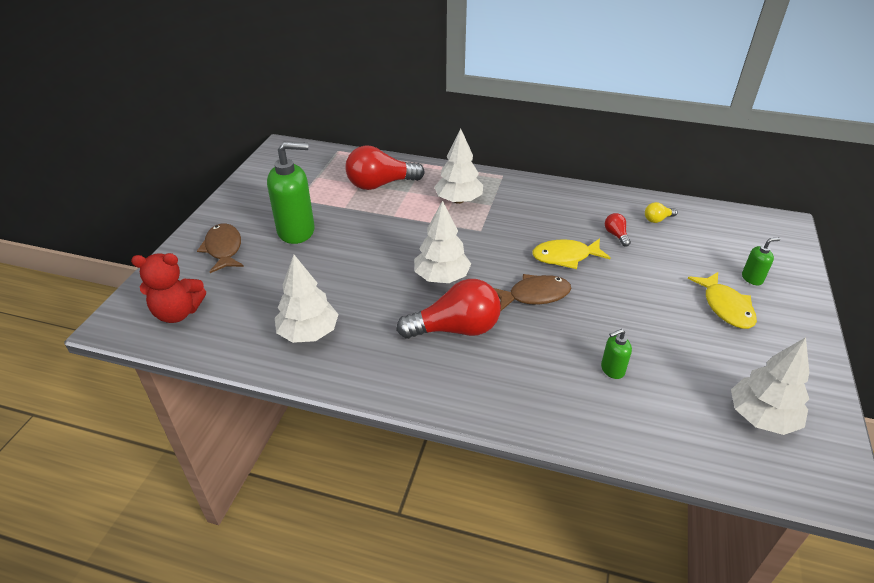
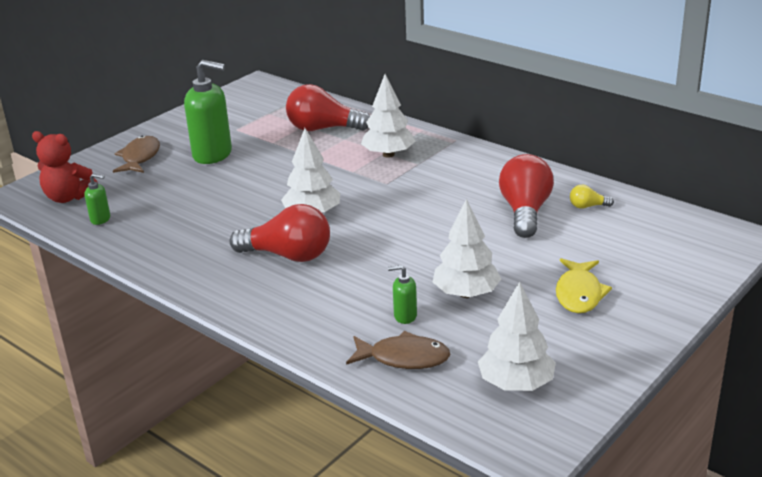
camera: 25 degrees right, 10 degrees down
white tree [275,255,339,343] -> white tree moved to [433,199,501,298]
brown fish [494,274,571,312] -> brown fish moved to [346,331,450,369]
yellow fish [532,238,610,269] -> none
red light bulb [605,213,631,247] -> red light bulb [499,154,554,238], size x2.26
green soap dispenser [742,238,780,285] -> green soap dispenser moved to [84,174,110,225]

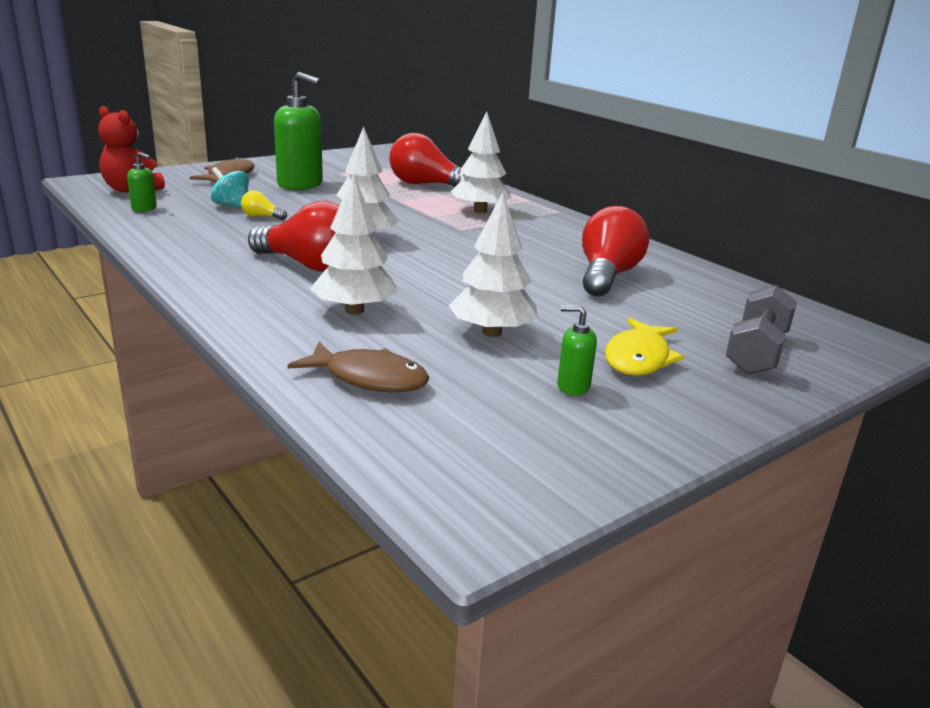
camera: 10 degrees right, 5 degrees down
green soap dispenser [388,265,417,324] -> green soap dispenser moved to [557,305,597,396]
white tree [478,281,556,391] -> white tree moved to [310,173,398,314]
yellow light bulb [570,185,614,209] -> yellow light bulb moved to [241,191,287,220]
none -> turquoise spinning top [211,167,249,208]
none -> grey dumbbell [726,285,797,374]

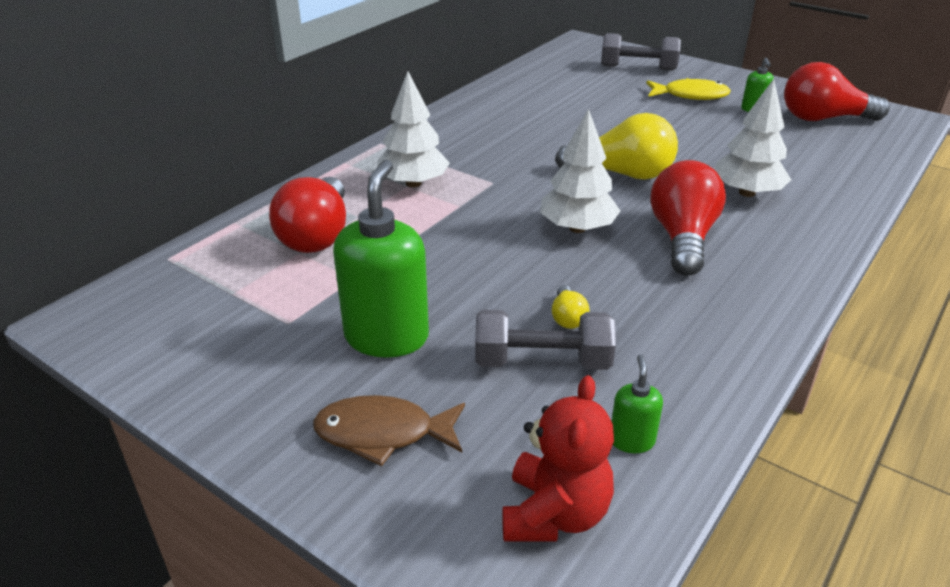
camera: 105 degrees left, 10 degrees up
turquoise spinning top [211,167,249,208] -> grey dumbbell [475,309,616,370]
brown fish [288,342,429,392] -> none
white tree [448,193,538,337] -> none
red light bulb [582,206,649,296] -> red light bulb moved to [784,62,890,121]
none -> yellow light bulb [555,113,678,180]

